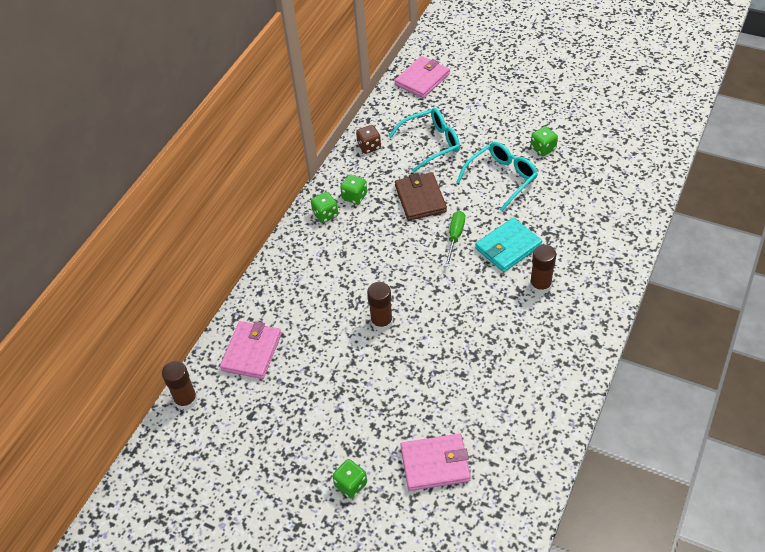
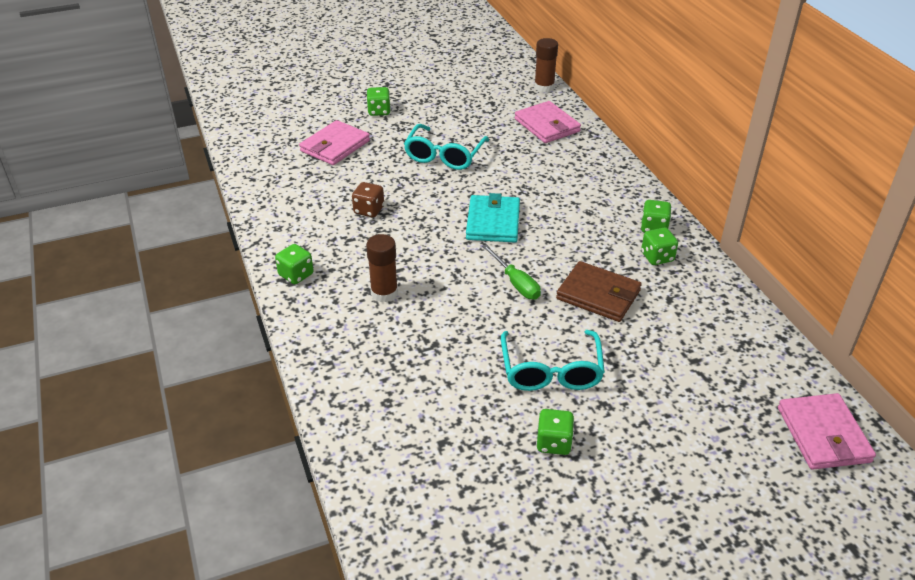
camera: 130 degrees right, 10 degrees down
brown dice [356,125,381,154] -> brown dice moved to [352,182,384,217]
brown glue stick [367,282,393,332] -> none
turquoise glasses [389,108,460,172] -> turquoise glasses moved to [404,124,489,170]
turquoise wallet [475,217,542,272] -> turquoise wallet moved to [466,193,520,242]
none -> green dice [275,244,314,284]

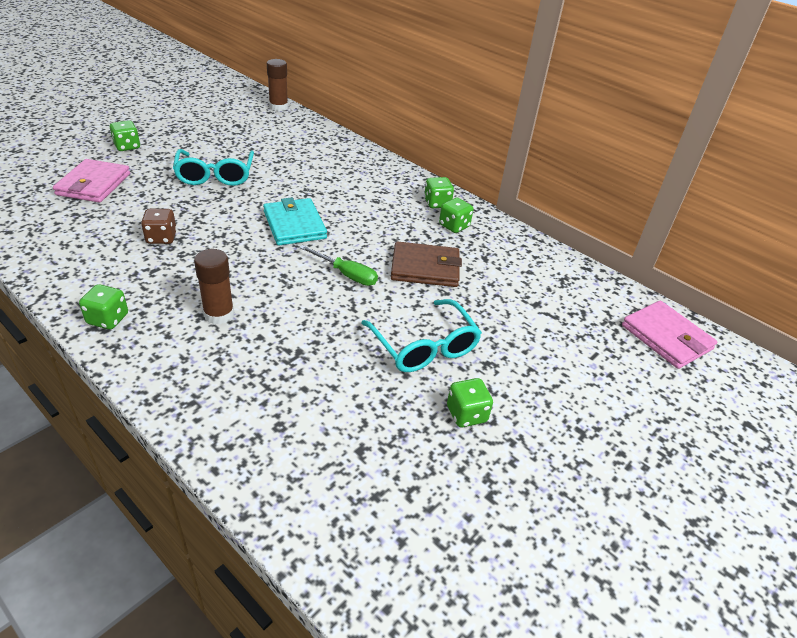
camera: 30 degrees left, 0 degrees up
pink wallet [515,101,581,143] -> none

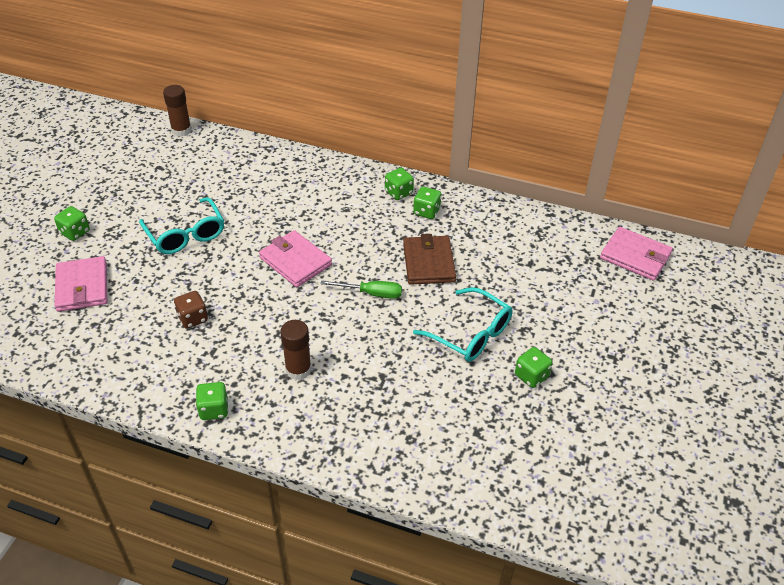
camera: 20 degrees left, 5 degrees up
turquoise wallet [263,197,327,245] -> pink wallet [259,230,332,287]
brown wallet [391,241,462,287] -> brown wallet turned 75 degrees counterclockwise [403,234,456,285]

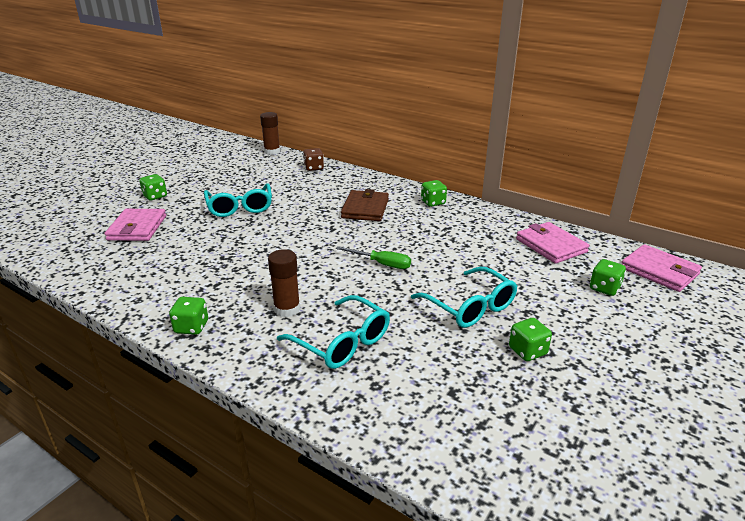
camera: 15 degrees right, 15 degrees down
brown dice [174,291,208,329] -> brown dice moved to [303,148,324,171]
pink wallet [259,230,332,287] -> pink wallet moved to [516,222,589,264]
brown wallet [403,234,456,285] -> brown wallet moved to [341,189,389,221]
green dice [413,187,441,219] -> green dice moved to [590,259,626,296]
none -> turquoise glasses [277,295,390,369]

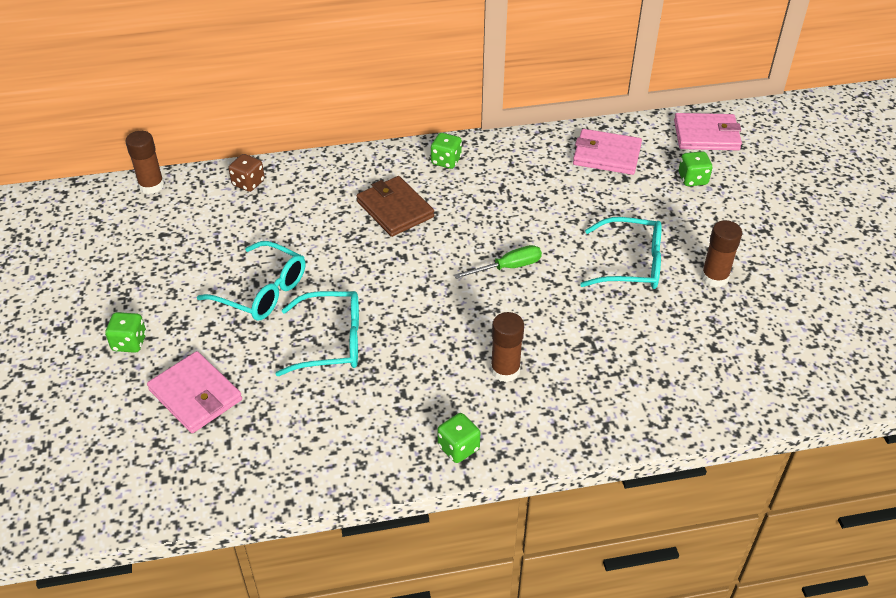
camera: 45 degrees left, 15 degrees up
turquoise glasses [277,295,390,369] -> turquoise glasses moved to [276,291,359,376]
green dice [509,318,552,361] -> brown glue stick [701,220,742,287]

